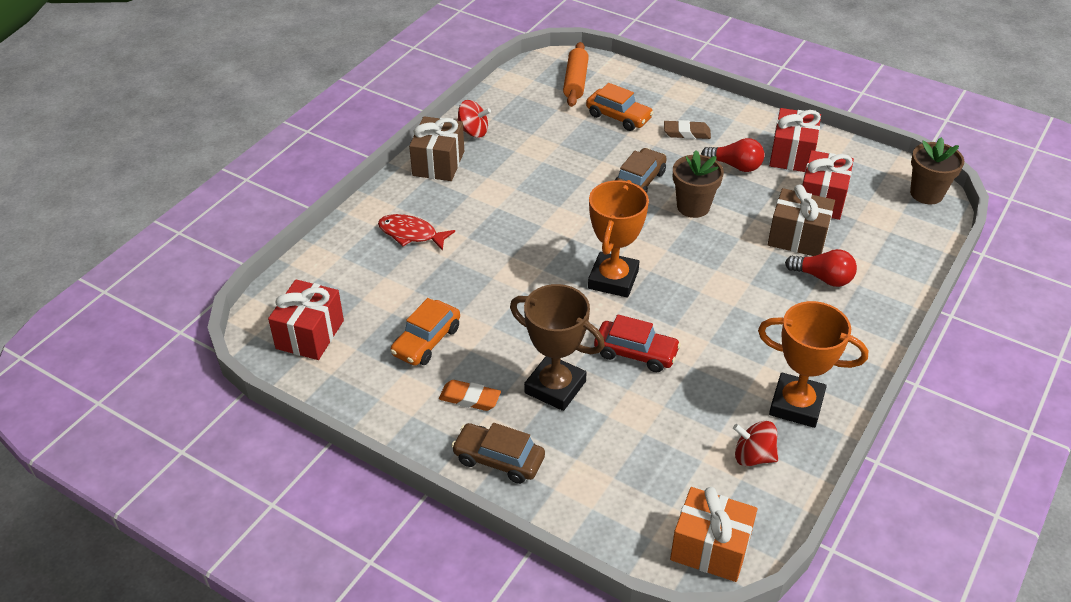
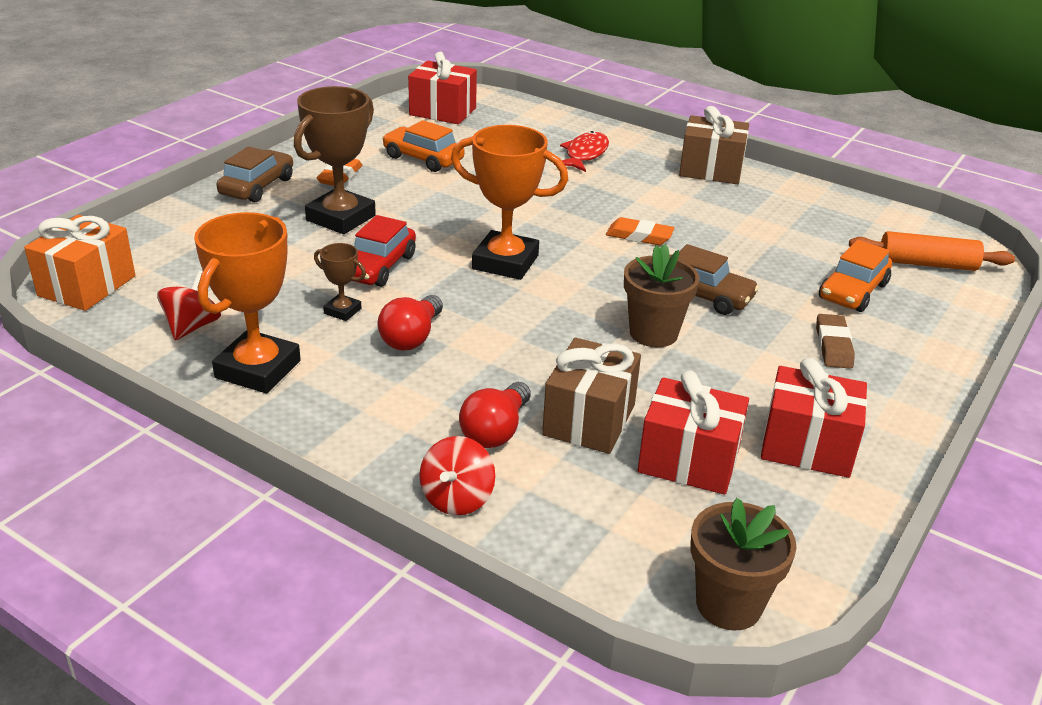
camera: 90 degrees right, 10 degrees down
red spinning top [457,100,491,138] -> red spinning top moved to [420,436,495,515]
red light bulb [701,138,764,172] -> red light bulb moved to [378,295,443,350]
none -> brown trophy [314,243,366,321]
none -> orange eraser [606,217,674,245]

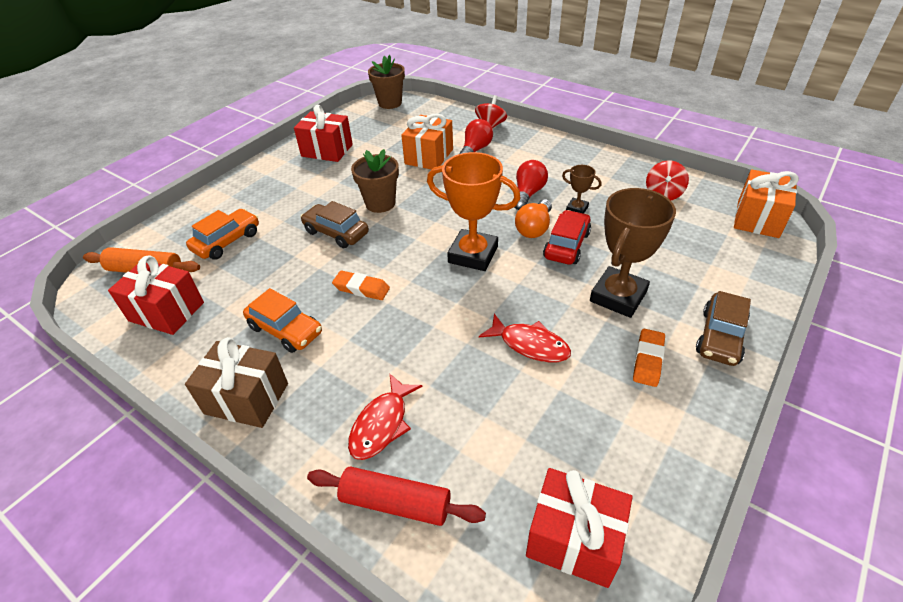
camera: 175 degrees left, 10 degrees up
orange trophy [194,212,301,394] -> none
orange car [382,120,465,172] -> orange car moved to [243,288,322,353]
brown gift [542,338,641,454] -> orange gift [401,114,453,170]
red gift [638,371,749,495] -> red gift moved to [108,255,204,335]
brown eraser [816,314,855,369] -> none
none -> red rolling pin [307,466,486,526]
none -> red fish [479,314,571,363]
none -> orange light bulb [515,199,552,238]

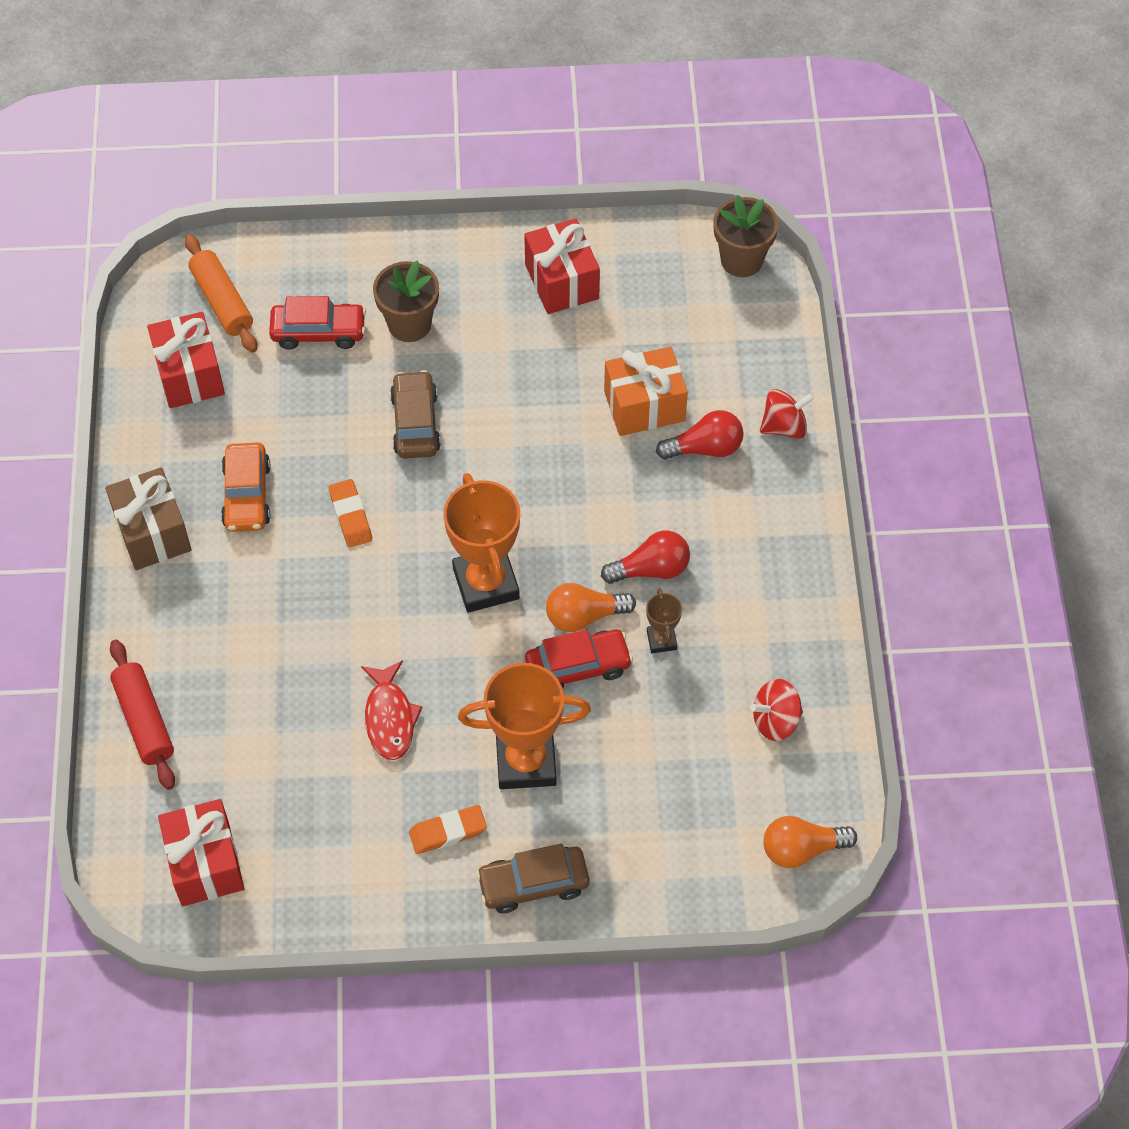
camera: 50 degrees right, 15 degrees up
orange car [186,209,259,260] -> red car [269,296,366,350]
red fish [348,374,423,460] -> none
brown flower pot [351,149,399,213] -> brown flower pot moved to [373,260,439,342]
brown trophy [590,188,676,318] -> orange trophy [458,663,591,789]
orange gift [734,169,799,238] -> orange light bulb [763,816,857,868]

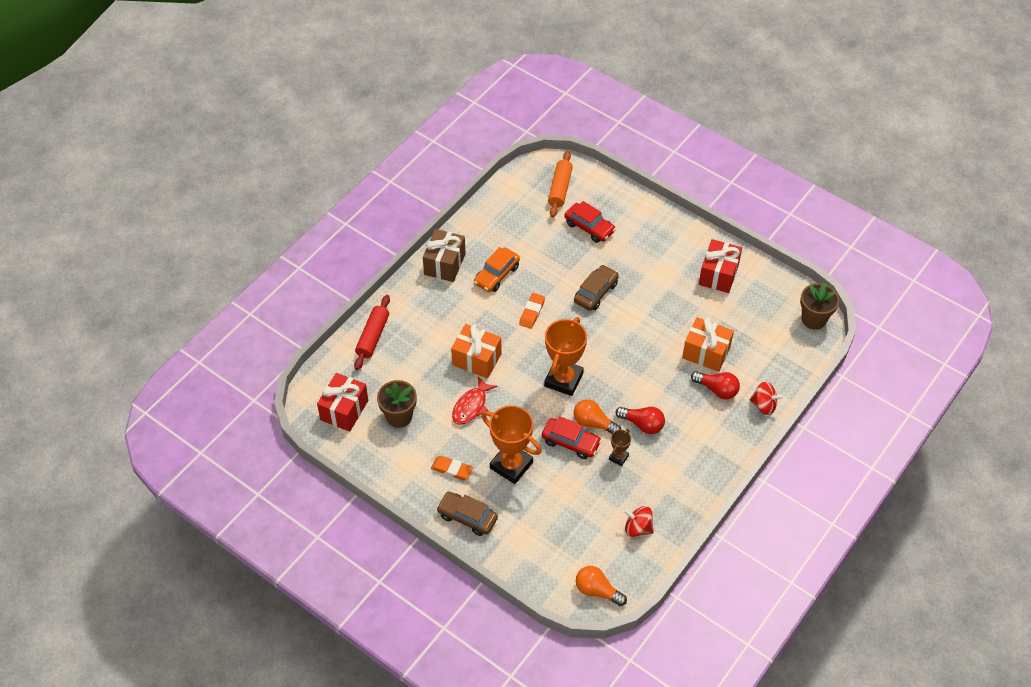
camera: 40 degrees right, 5 degrees down
red gift [147,312,225,408] -> none
brown flower pot [373,260,439,342] -> brown flower pot moved to [377,380,417,428]
none -> orange gift [451,324,501,379]

